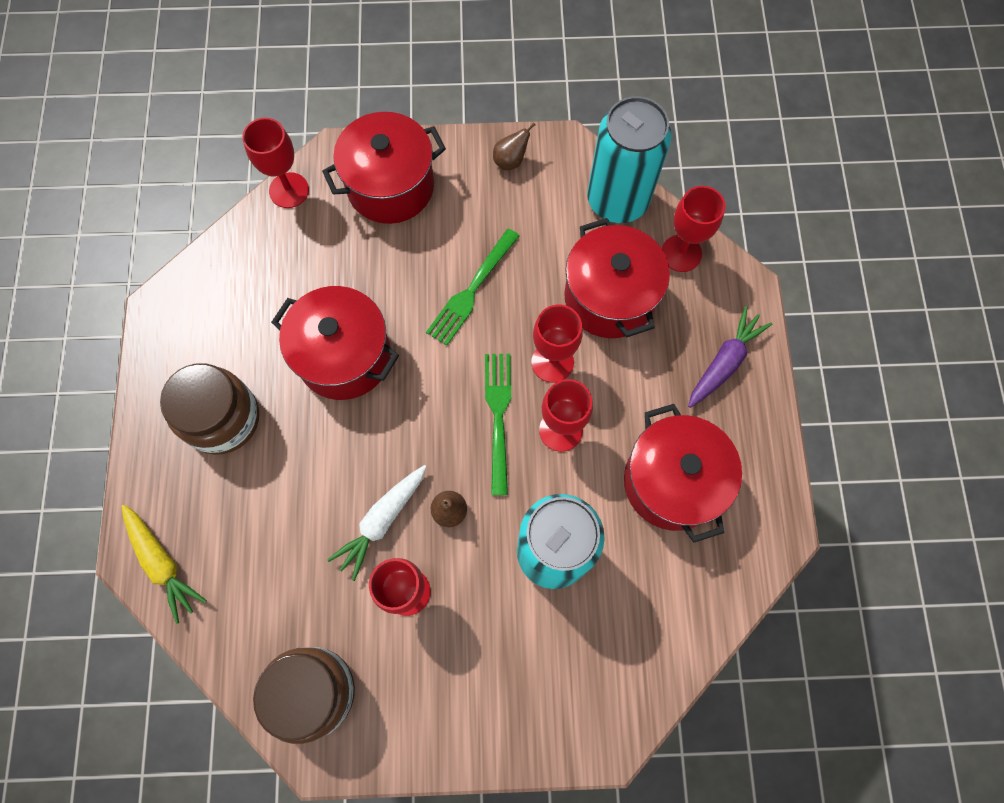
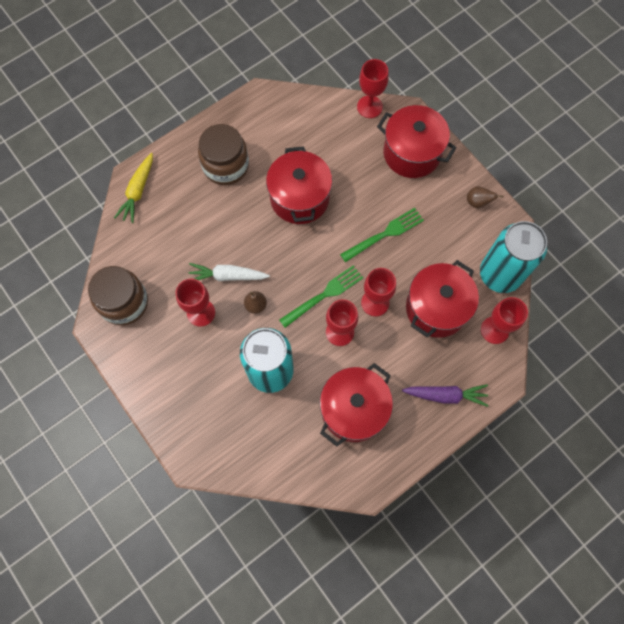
camera: 55 degrees right, 0 degrees up
green fork [426,228,519,346] -> green fork turned 150 degrees clockwise [340,208,424,263]

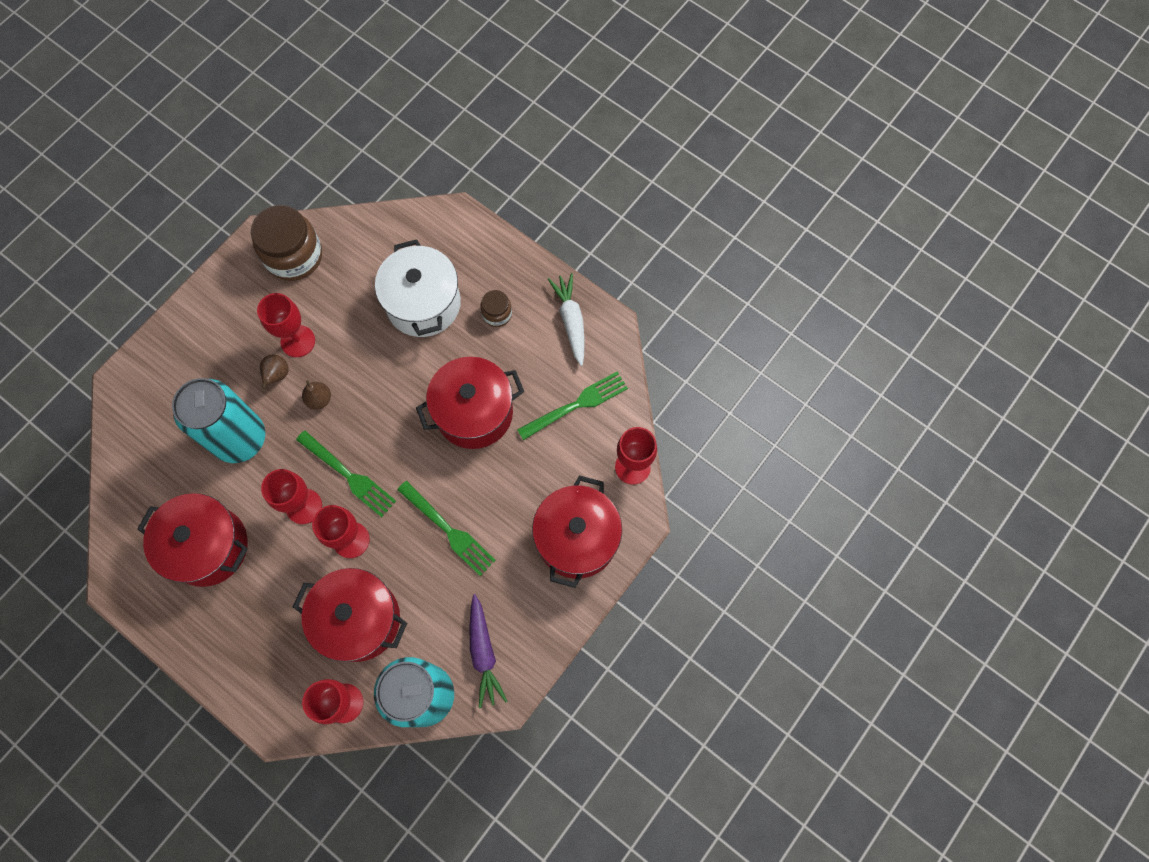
camera: 75 degrees right, 0 degrees up
yellow carrot [114,153,153,223] -> none
white carrot [188,263,270,281] -> white carrot moved to [548,273,585,366]
brown jar [198,124,249,185] -> brown jar [480,290,512,327], size x0.50
purple carrot [402,384,489,407] -> purple carrot moved to [469,594,508,708]
brown pear [467,186,504,208] -> brown pear moved to [260,355,289,389]
none -> white pot [375,239,461,337]
none -> green fork [517,371,628,440]

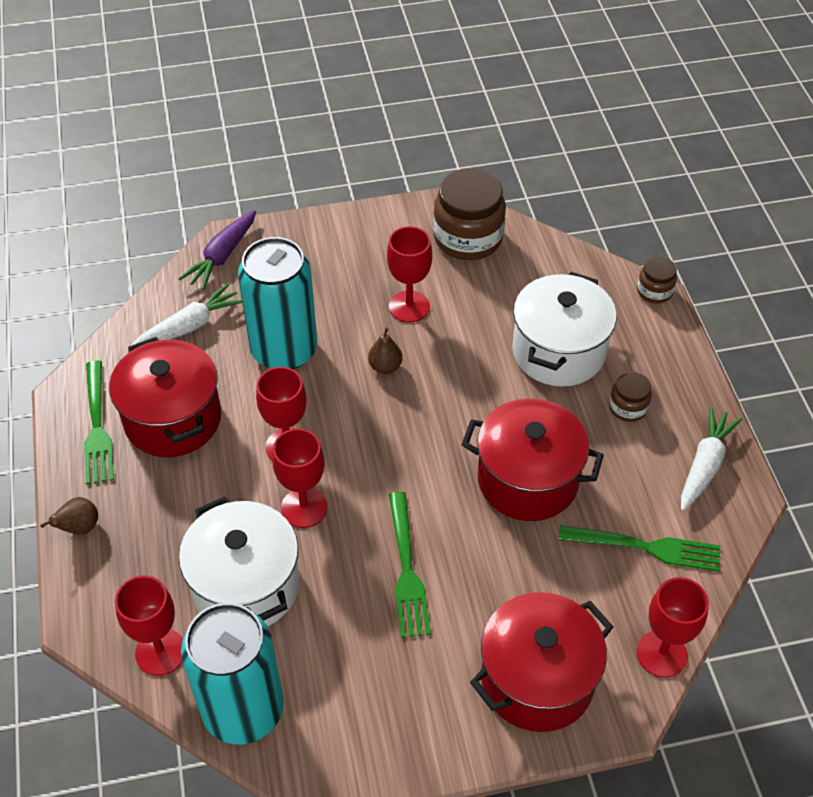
camera: 40 degrees right, 20 degrees down
brown pear [260,355,289,389] -> brown pear moved to [40,497,98,535]
red pot [293,568,407,662] -> white pot [179,496,299,626]
green fork [296,431,396,517] -> green fork moved to [84,361,114,485]
purple carrot [469,594,508,708] -> purple carrot moved to [178,210,256,290]
none -> white carrot [131,283,242,346]
none -> brown jar [637,256,677,303]

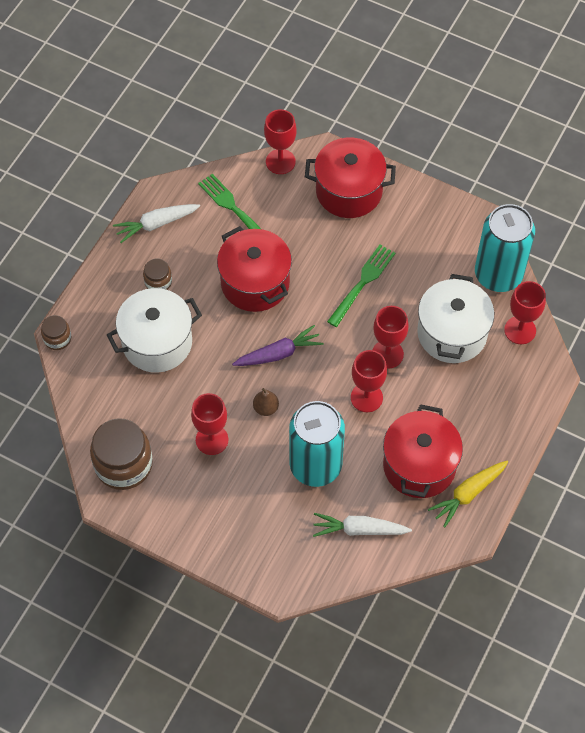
camera: 140 degrees left, 10 degrees up
brown pear [40,497,98,535] -> none
green fork [84,361,114,485] -> yellow carrot [428,461,508,528]
purple carrot [178,210,256,290] -> purple carrot moved to [232,325,323,366]

